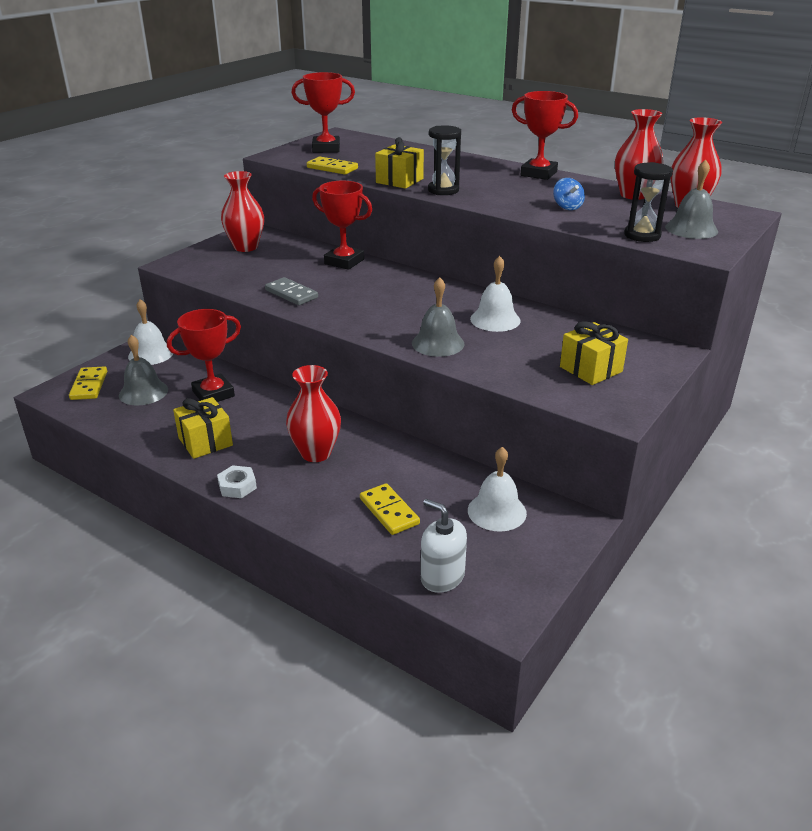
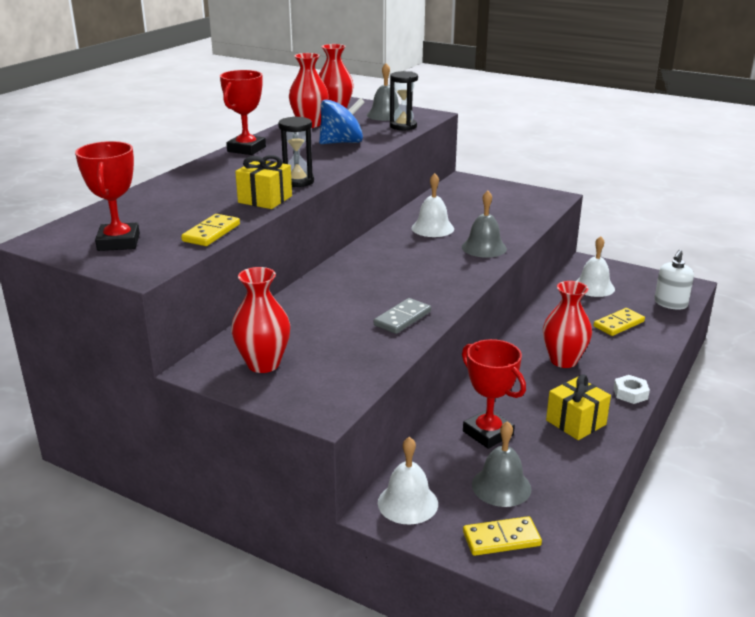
camera: 95 degrees left, 5 degrees down
red trophy [312,181,372,270] -> none
blue spinning top [553,178,585,210] -> blue spinning top [319,98,365,144], size x1.87
yellow gift [560,321,628,385] -> none

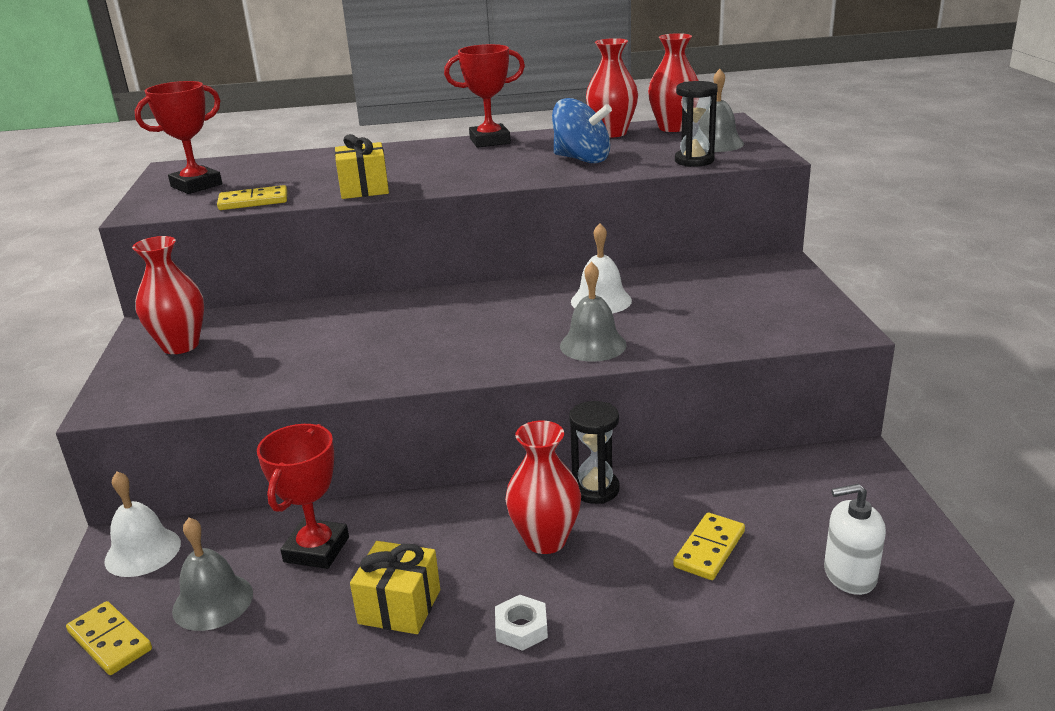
camera: 55 degrees right, 0 degrees up
black hourglass [278,116,314,187] -> black hourglass moved to [569,401,619,504]
grey domino [374,298,431,334] -> none
white bell [576,236,615,297] -> none
yellow domino [594,308,645,336] -> yellow domino turned 75 degrees counterclockwise [673,513,745,580]

